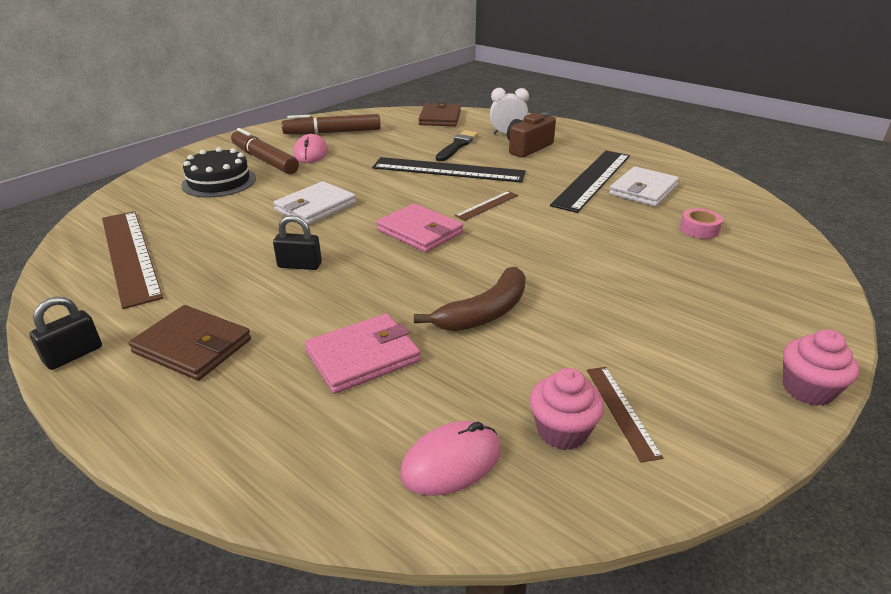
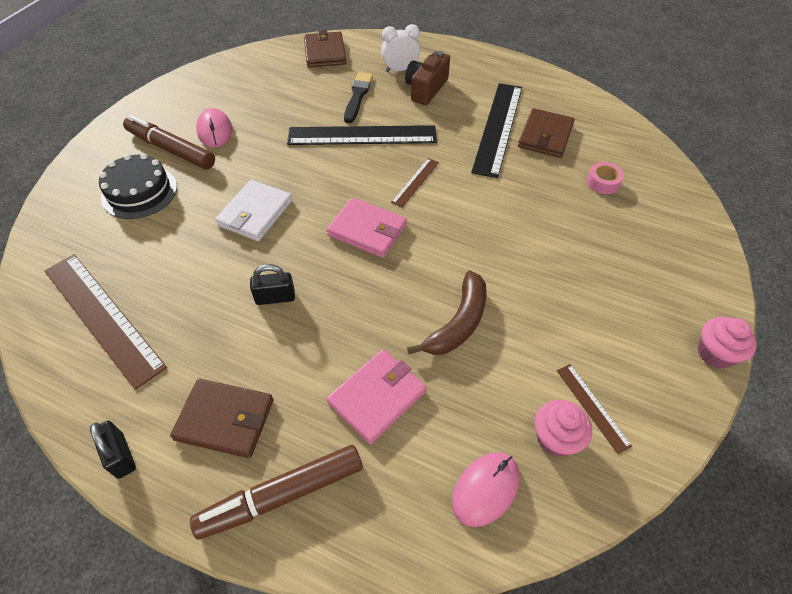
camera: 15 degrees left, 20 degrees up
black padlock [29,297,102,370] -> black padlock turned 60 degrees counterclockwise [90,421,136,479]
brown marker [282,114,381,135] -> brown marker moved to [190,445,363,540]
white wallet [609,166,679,207] -> brown wallet [518,108,575,158]

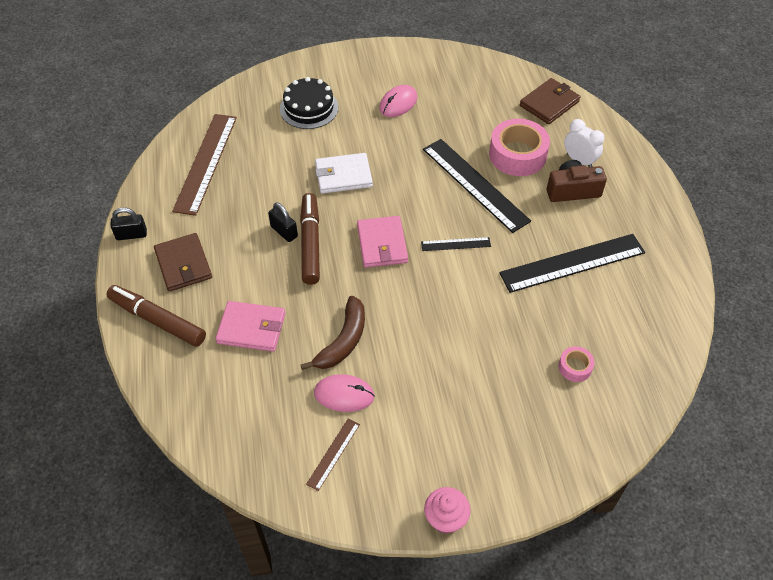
camera: 55 degrees right, 0 degrees up
black padlock [90,421,136,479] -> black padlock turned 60 degrees clockwise [110,208,147,240]
brown marker [123,115,215,169] -> brown marker moved to [300,193,320,285]
black brush [344,72,373,123] -> pink tape [489,119,550,176]
brown ruler [391,158,439,208] -> black ruler [421,237,491,251]
brown banana [407,270,487,355] -> brown banana turned 60 degrees counterclockwise [301,296,365,370]
pink mouse [452,452,520,527] -> pink mouse moved to [314,374,375,412]
brown wallet [518,108,575,158] -> none
pink cupcake [535,400,592,457] -> none

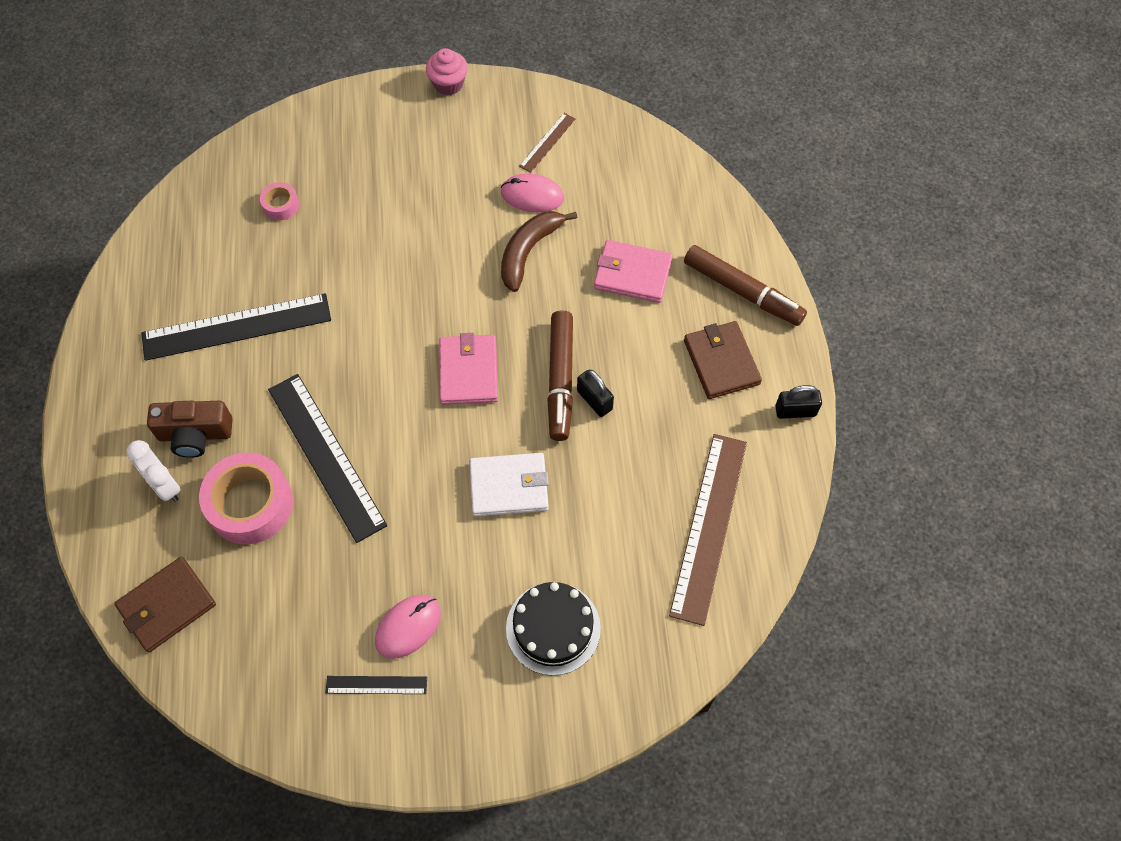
camera: 175 degrees left, 10 degrees up
black ruler [421,237,491,251] -> black ruler moved to [326,676,427,694]

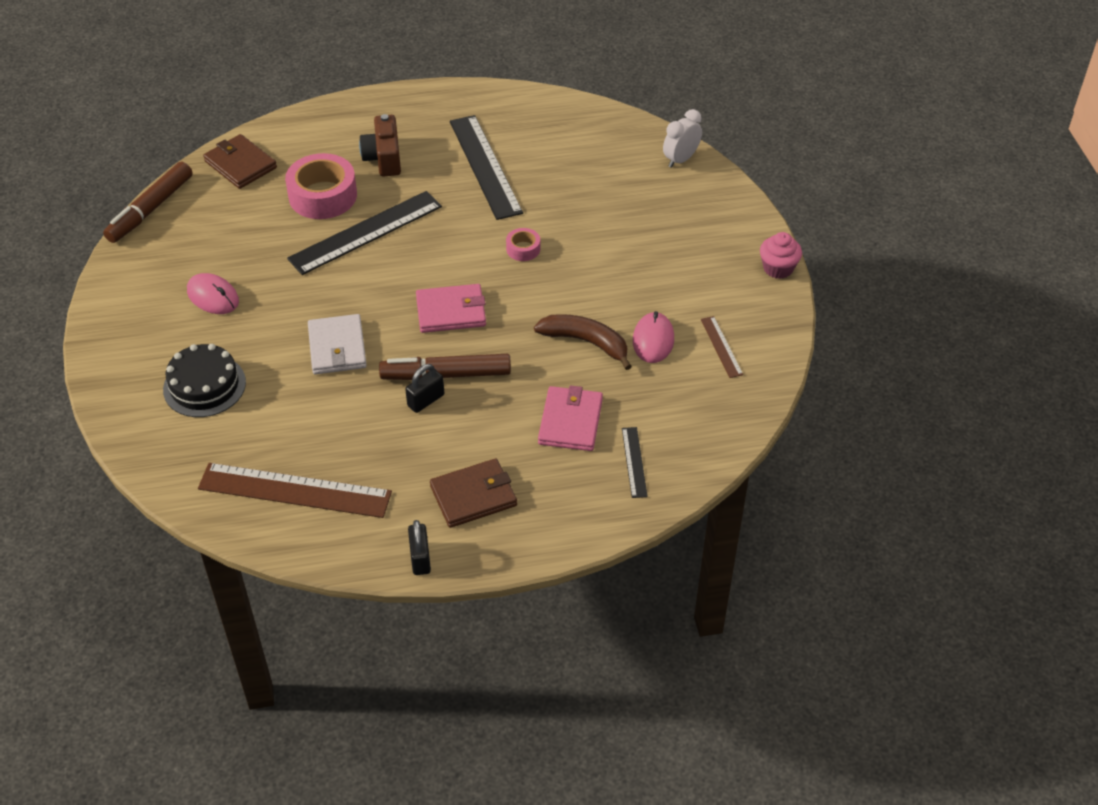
camera: 85 degrees right, 15 degrees down
white clock [126,440,181,502] -> white clock moved to [663,109,702,168]
pink tape [260,182,299,221] -> pink tape moved to [506,228,540,261]
black ruler [326,676,427,694] -> black ruler moved to [622,427,648,498]
brown ruler [519,113,575,173] -> brown ruler turned 45 degrees clockwise [701,316,743,378]
brown marker [684,245,807,326] -> brown marker moved to [103,161,193,243]

